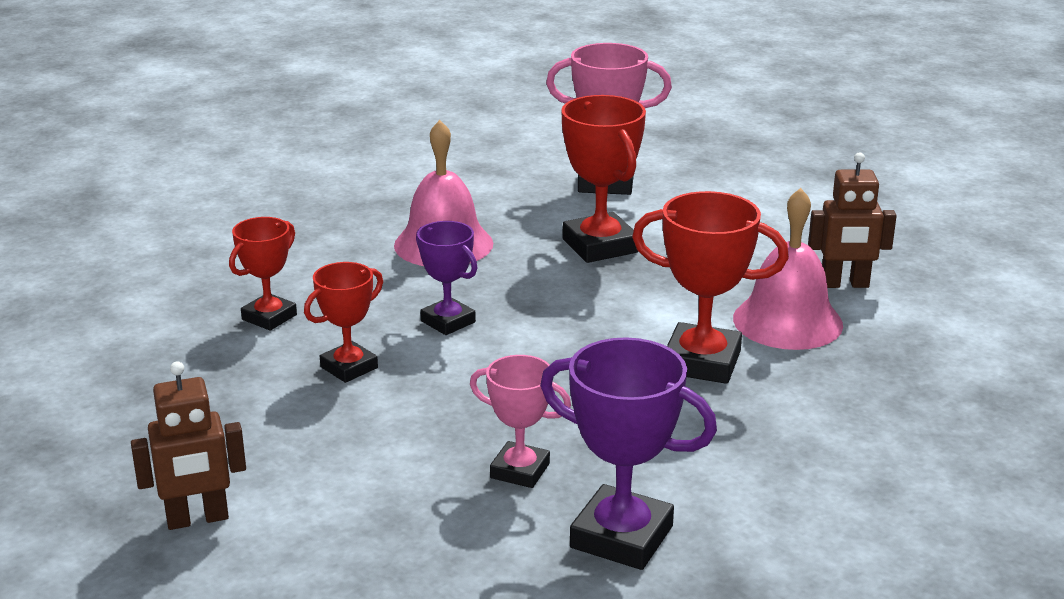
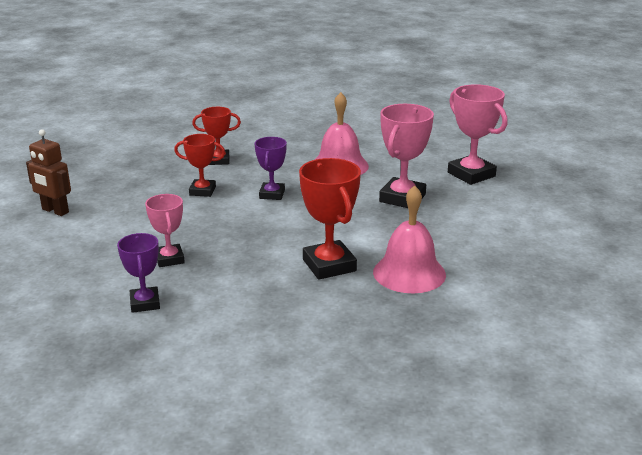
camera: 50 degrees right, 0 degrees up
purple trophy [540,337,717,570] -> purple trophy [117,233,160,313], size x0.62
red trophy [561,95,646,263] -> pink trophy [379,104,434,208]
brown robot [808,152,897,288] -> none

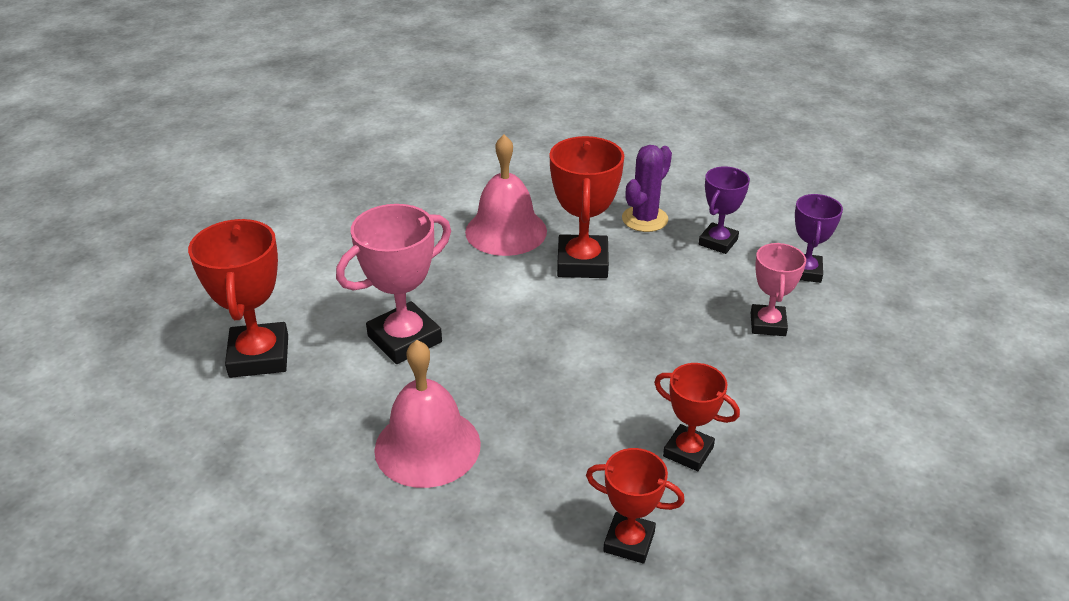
camera: 155 degrees left, 10 degrees up
brown robot [26,129,71,216] -> none
purple trophy [255,137,287,200] -> purple trophy moved to [699,167,750,254]
pink trophy [448,84,507,185] -> red trophy [188,219,288,378]
none -> purple cactus [622,145,672,232]

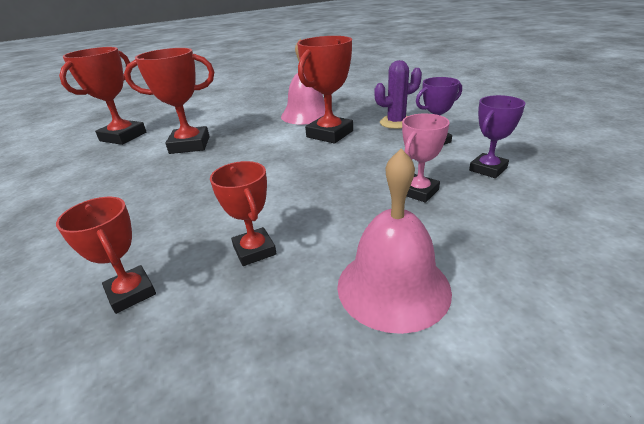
camera: 35 degrees right, 5 degrees down
pink trophy [336,204,451,364] -> red trophy [124,48,214,154]
pink bell [374,340,481,488] -> pink bell moved to [337,148,452,334]

